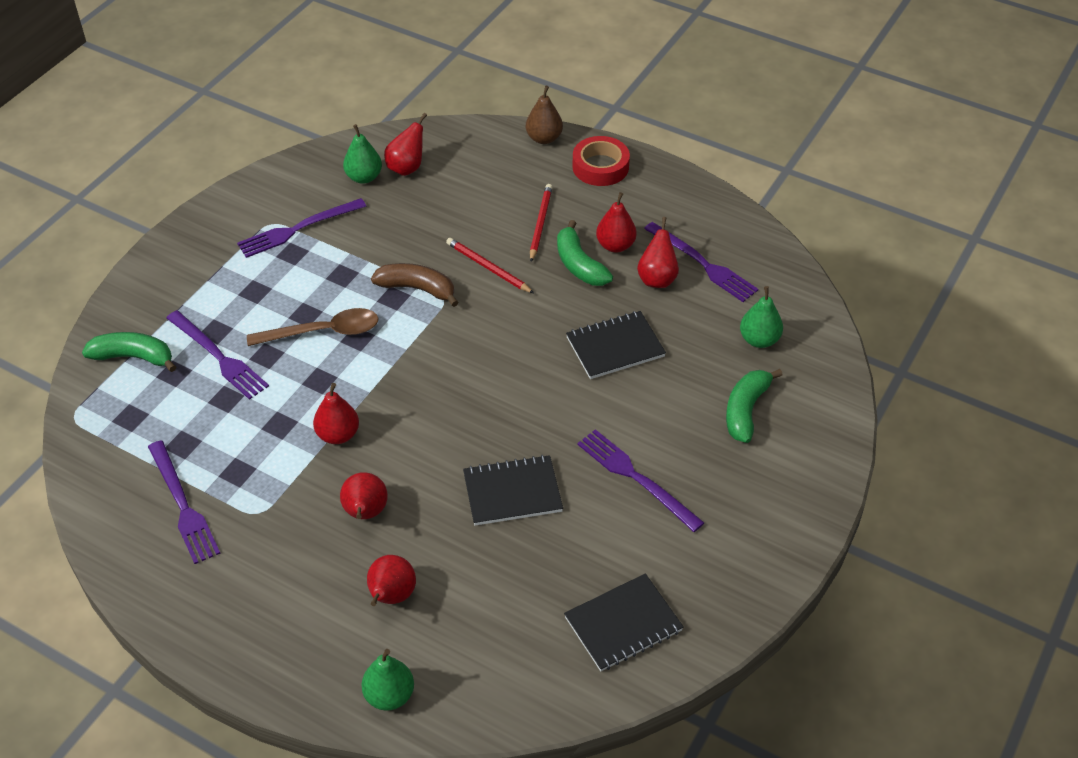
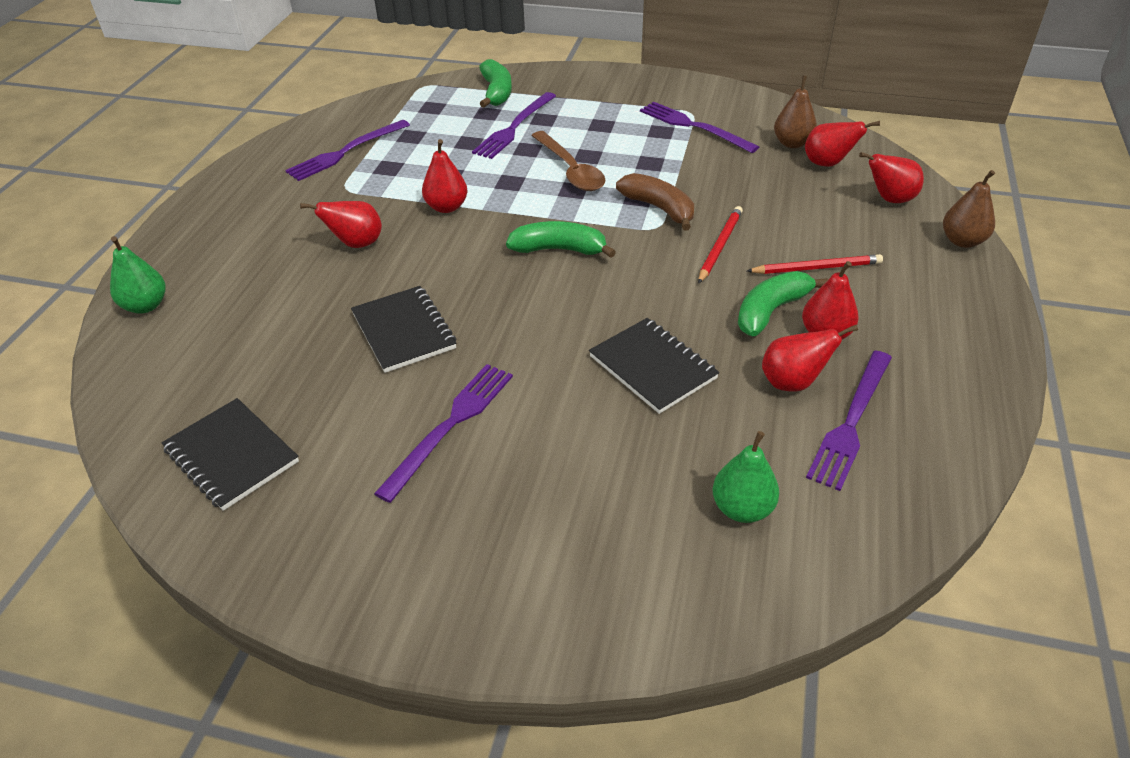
camera: 75 degrees right, 5 degrees down
green pear [343,124,382,183] -> brown pear [774,76,817,148]
red pear [367,555,416,606] -> red pear moved to [859,152,924,203]
brown banana [371,263,459,307] -> brown banana turned 45 degrees counterclockwise [616,173,694,230]
red tape [572,136,630,186] -> none
green banana [726,369,783,443] -> green banana moved to [506,221,616,258]

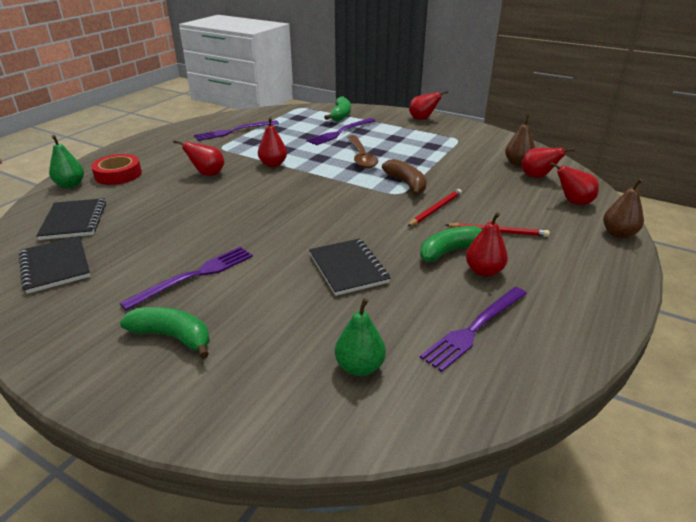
camera: 15 degrees right, 10 degrees down
black notebook [351,286,457,373] -> black notebook moved to [36,198,106,240]
green banana [506,221,616,258] -> green banana moved to [120,307,210,359]
purple fork [640,102,759,153] -> none
red pear [762,325,858,391] -> red pear moved to [409,91,448,120]
none -> red tape [91,154,142,185]

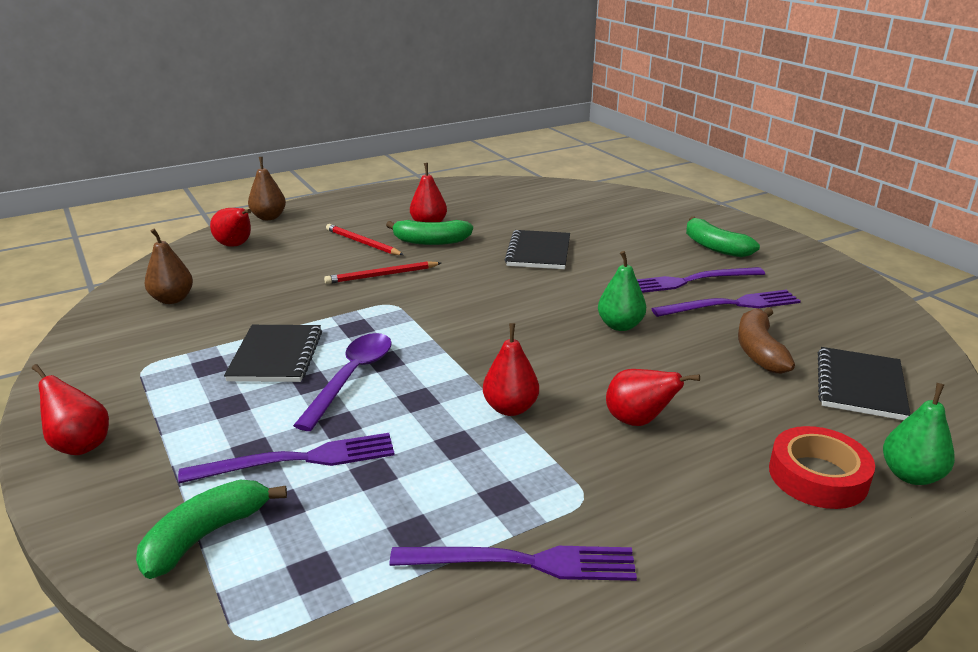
camera: 150 degrees left, 5 degrees down
black notebook [19,236,90,294] -> black notebook moved to [224,325,322,382]
green pear [335,298,386,376] -> green pear moved to [598,251,646,331]
brown spoon [348,135,378,168] -> purple spoon [293,333,392,431]
brown banana [382,159,427,196] -> brown banana moved to [738,308,795,374]
purple fork [420,287,527,372] -> purple fork moved to [652,290,801,317]
red pear [521,148,575,178] -> none

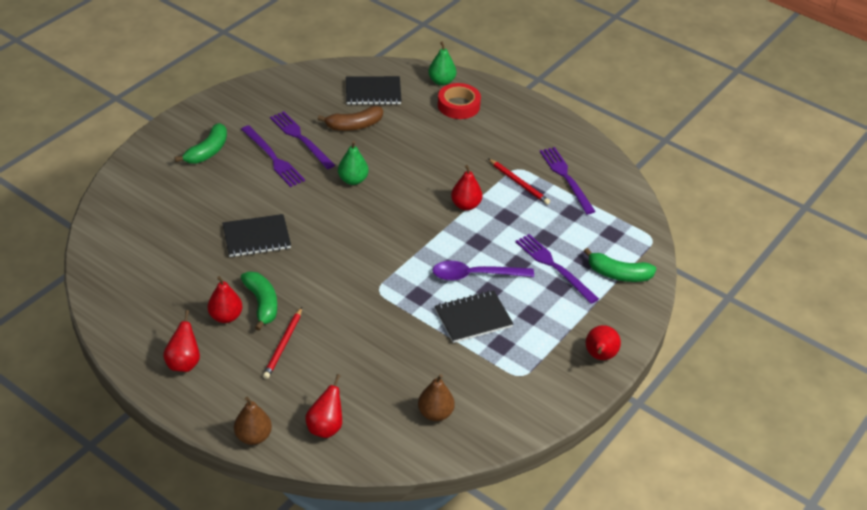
camera: 115 degrees left, 15 degrees up
red pencil [324,261,441,284] -> red pencil moved to [488,159,550,205]
red pear [606,369,700,426] -> red pear moved to [163,310,200,372]

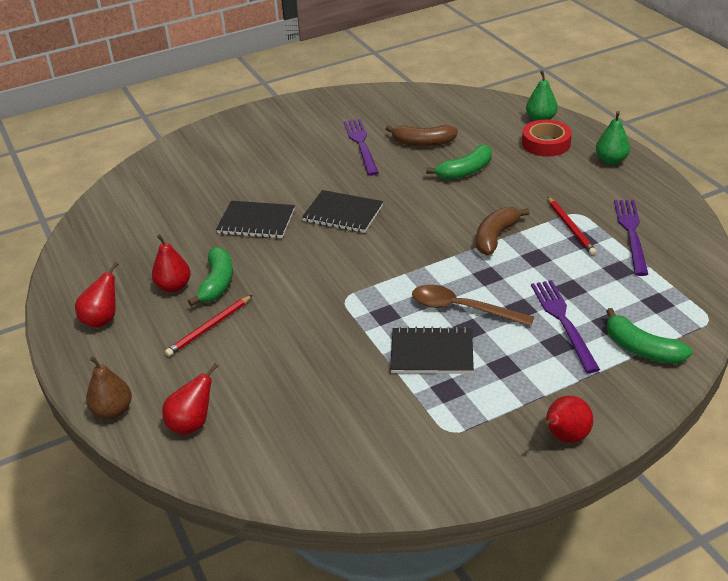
camera: 30 degrees right, 5 degrees down
green banana [175,123,227,164] -> green banana moved to [426,144,492,180]
purple fork [241,125,305,187] -> none
green pear [338,141,368,185] -> green pear moved to [596,111,630,165]
black notebook [346,76,402,105] -> black notebook moved to [302,190,383,233]
brown pear [418,374,455,421] -> none
purple spoon [432,261,534,281] -> brown spoon [412,285,534,327]
red pear [451,165,482,210] -> brown banana [476,207,530,255]

